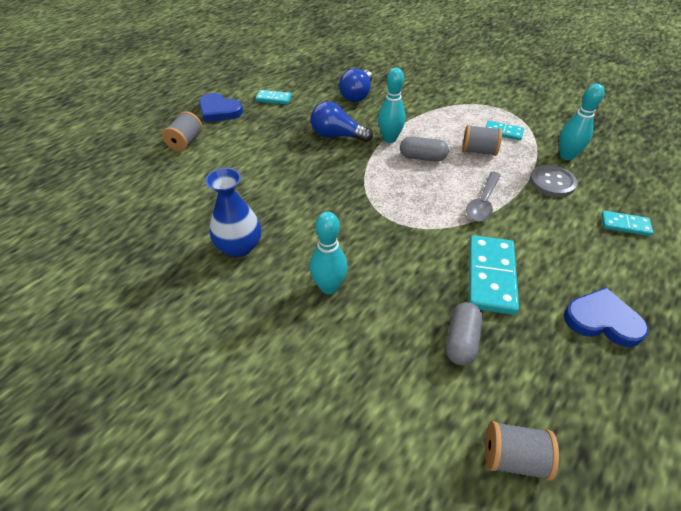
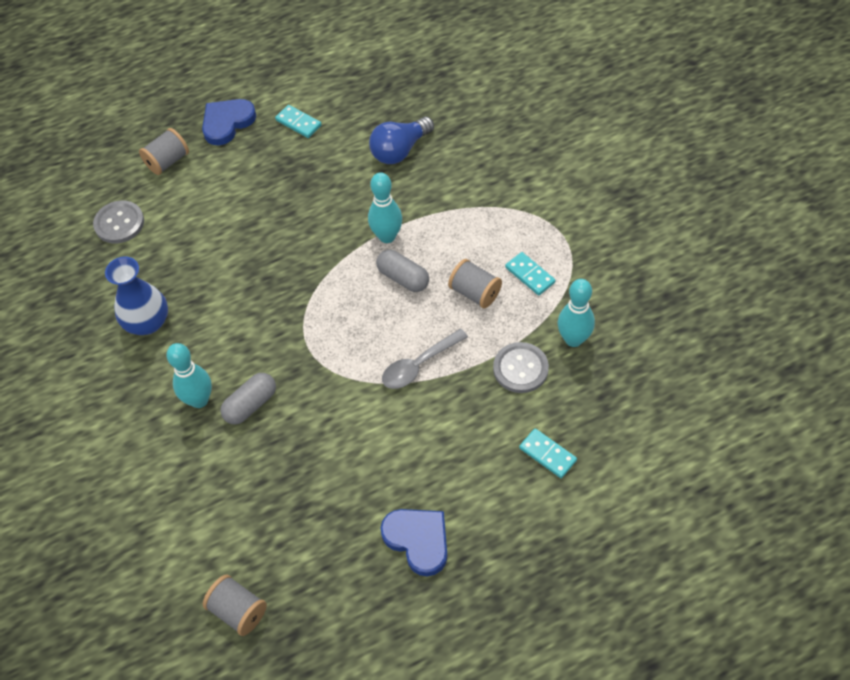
camera: 30 degrees right, 10 degrees up
blue heart [199,93,243,122] -> blue heart turned 75 degrees clockwise [202,99,256,145]
blue light bulb [311,101,373,142] -> none
grey capsule [446,302,483,365] -> grey capsule moved to [220,373,276,424]
turquoise domino [469,235,519,315] -> none
none -> grey button [93,201,144,243]

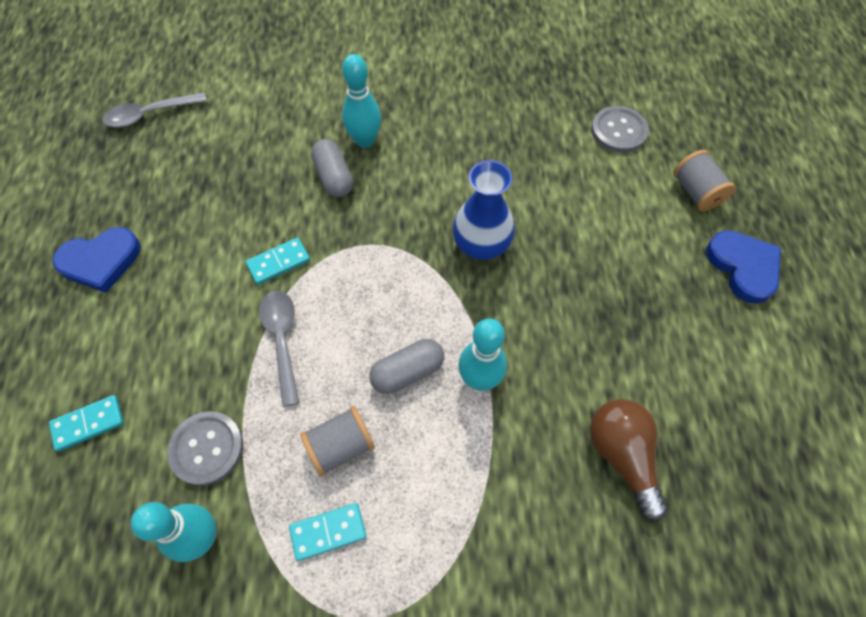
camera: 110 degrees right, 5 degrees up
blue vase [105,257,168,335] -> blue vase moved to [453,160,515,260]
grey spool [203,574,267,636] -> grey spoon [102,92,207,128]
turquoise domino [275,105,322,138] -> turquoise domino moved to [246,238,310,285]
blue light bulb [369,117,434,164] -> brown light bulb [590,399,668,521]

